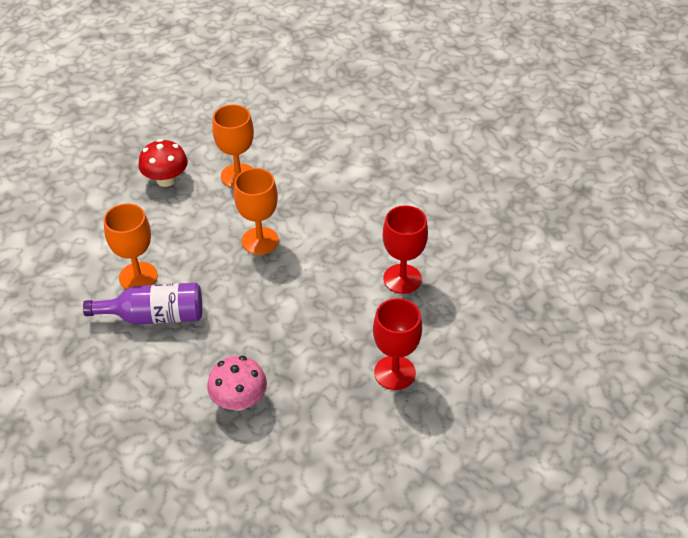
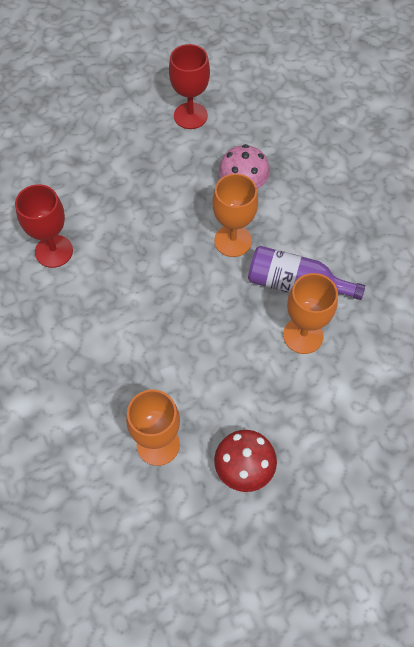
camera: 160 degrees left, 15 degrees up
orange goblet [234,168,279,255] -> orange goblet moved to [212,174,258,257]
red goblet [373,298,422,390] -> red goblet moved to [169,44,210,129]

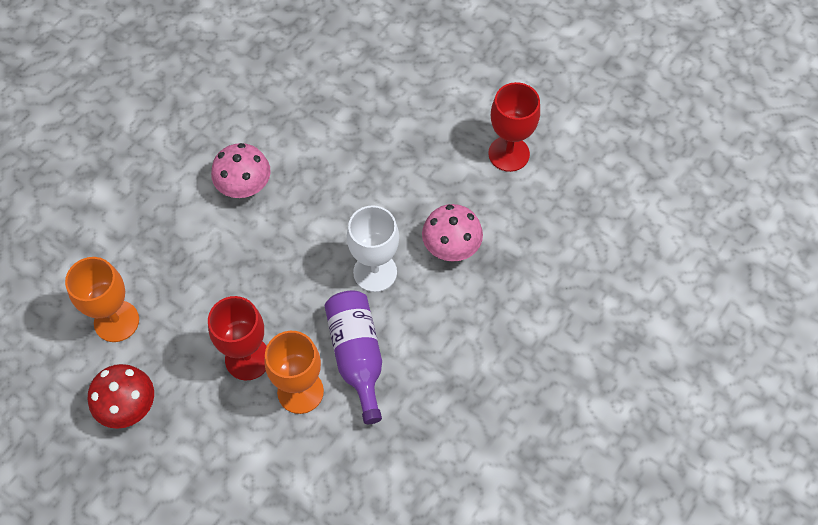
camera: 60 degrees right, 0 degrees up
red goblet [15,184,73,268] -> red goblet moved to [208,296,267,381]
orange goblet [212,174,258,257] -> white goblet [347,205,399,292]
none -> pink mushroom [211,143,271,198]

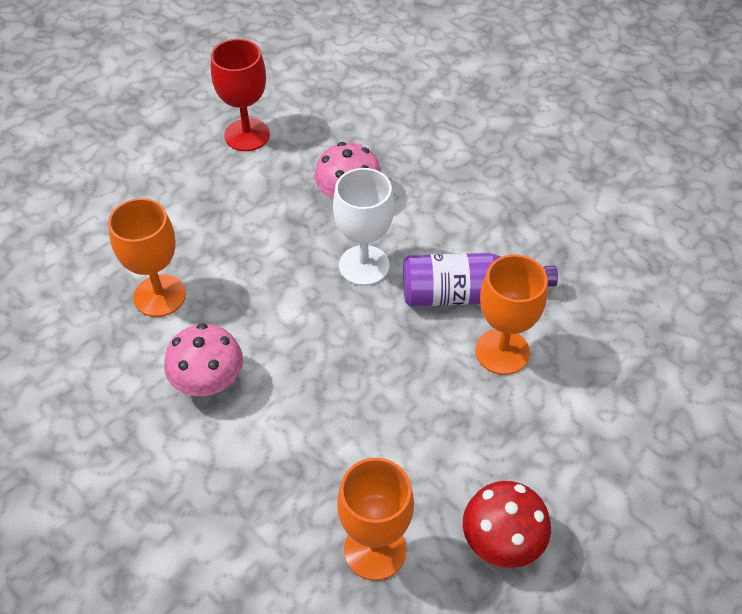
camera: 80 degrees left, 10 degrees down
red goblet [208,296,267,381] -> none
none -> orange goblet [108,198,186,317]

